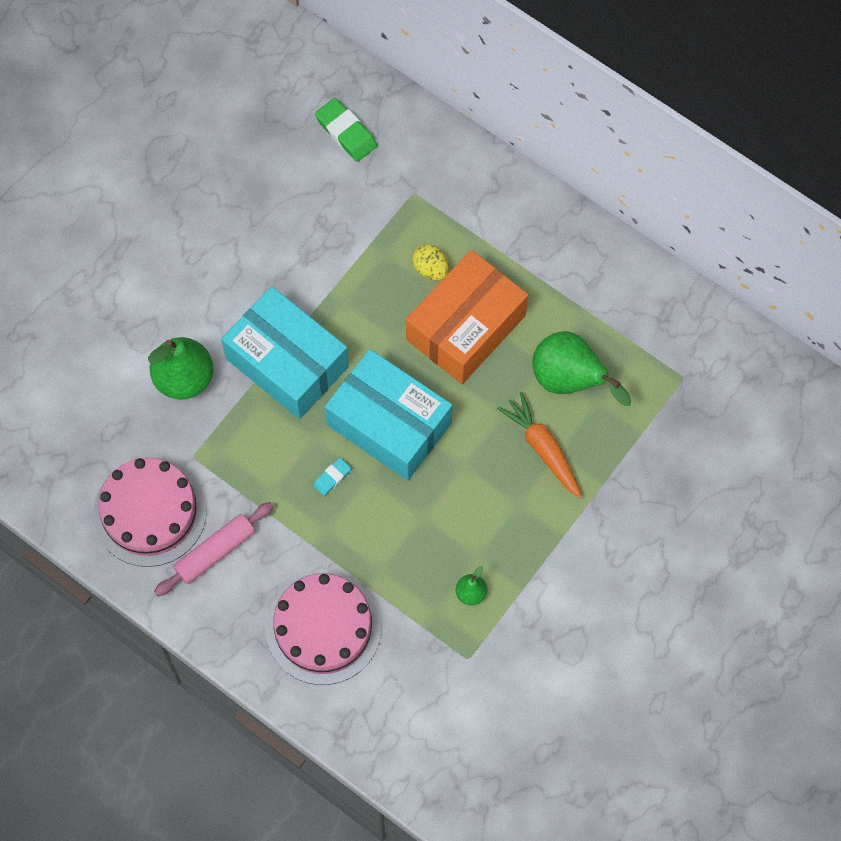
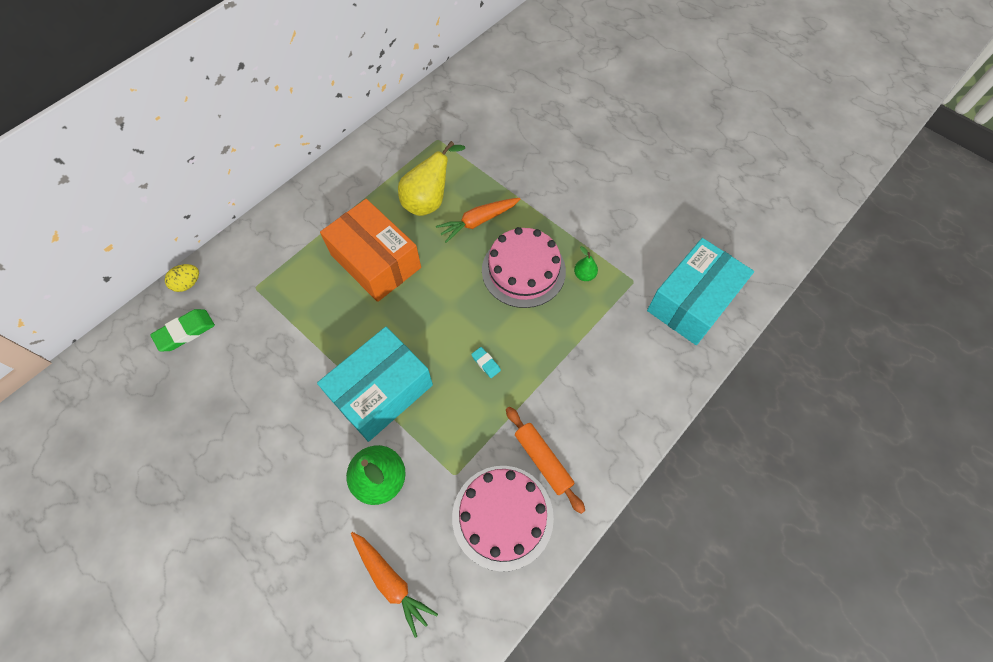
camera: 85 degrees left, 5 degrees down
pink rolling pin [154,502,274,596] -> orange rolling pin [506,407,585,514]
pink cake [266,572,381,685] -> pink cake moved to [482,227,566,308]
turquoise box [325,349,452,480] -> turquoise box moved to [647,238,754,345]
yellow egg [412,244,449,281] -> yellow egg moved to [165,264,199,292]
green pear [532,331,631,406] -> yellow pear [398,141,465,216]
none -> orange carrot [351,532,438,638]

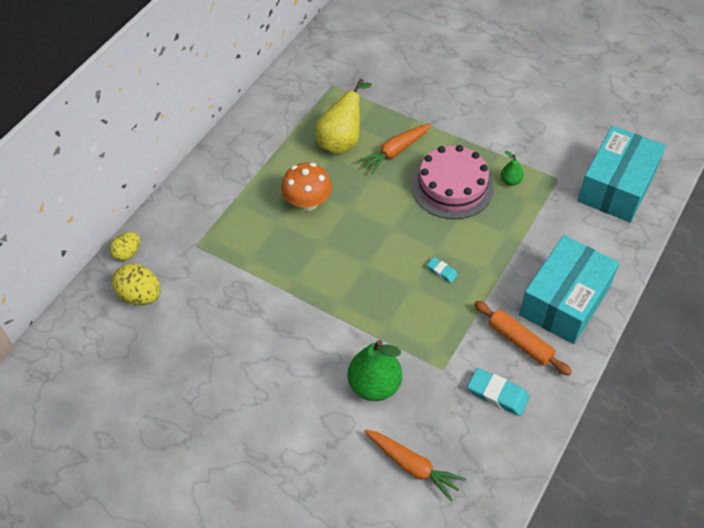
camera: 10 degrees left, 10 degrees down
green eraser [150,309,215,351] -> yellow egg [112,263,161,305]
turquoise box [317,327,433,442] -> turquoise box moved to [519,235,619,344]
orange box [320,199,421,302] -> orange mushroom [281,163,332,211]
pink cake [452,466,554,572] -> turquoise eraser [467,368,530,416]

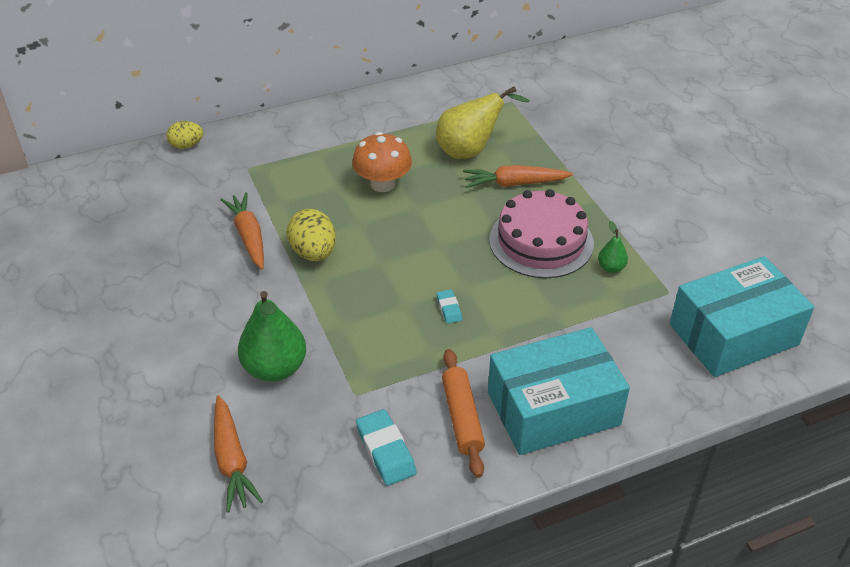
camera: 35 degrees right, 10 degrees down
yellow egg [112,263,161,305] -> yellow egg moved to [287,209,336,261]
none -> orange carrot [220,192,264,269]

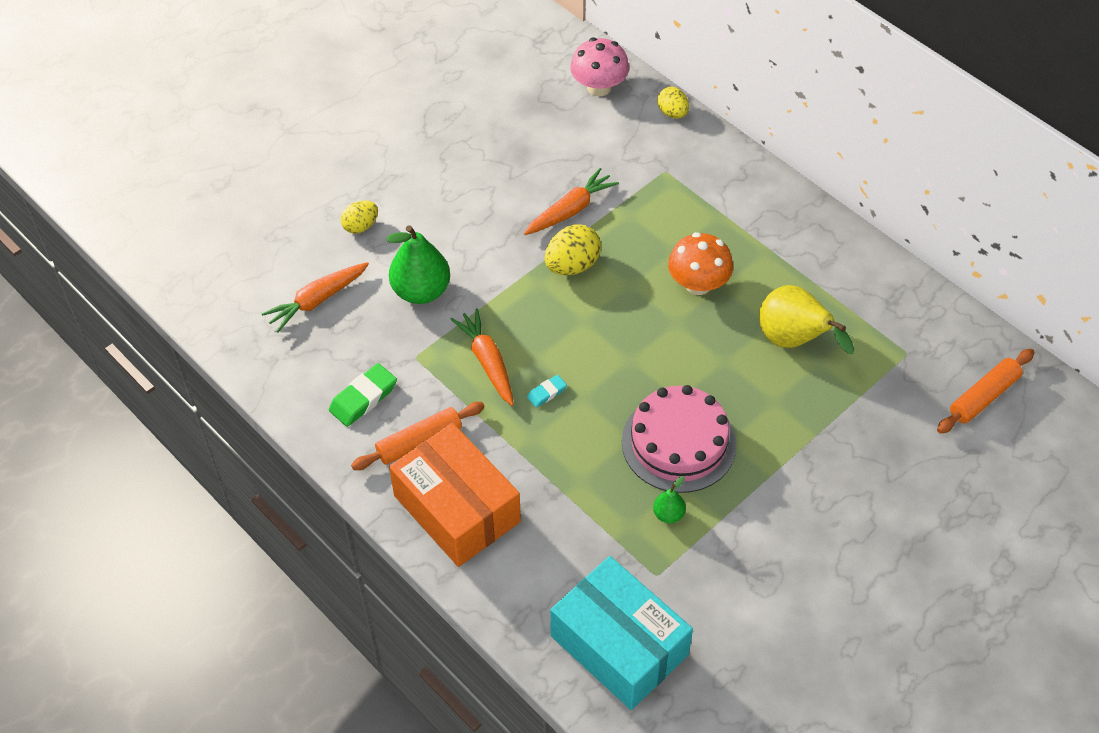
camera: 70 degrees right, 10 degrees up
turquoise eraser [356,409,416,486] -> green eraser [329,363,397,427]
orange carrot [463,165,573,188] -> orange carrot moved to [450,308,514,406]
turquoise box [488,327,630,455] -> orange box [389,423,521,567]
none -> yellow egg [341,200,378,234]
none -> pink mushroom [570,38,629,96]
none -> orange rolling pin [937,349,1035,434]

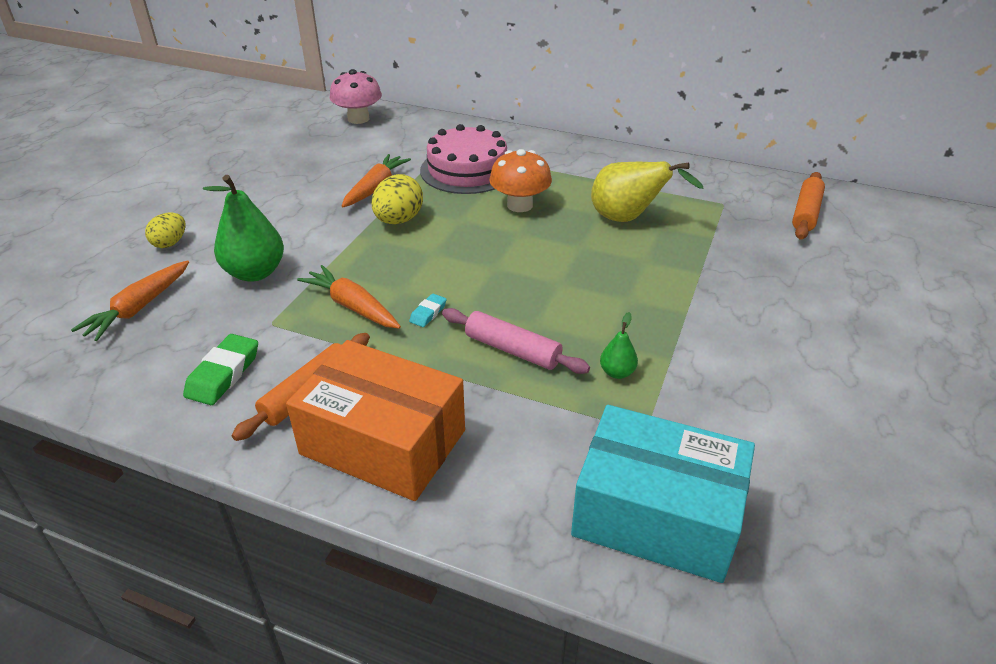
camera: 25 degrees left, 15 degrees down
pink cake [622,385,737,493] -> pink cake moved to [420,124,507,194]
yellow egg [657,87,689,119] -> none
none -> pink rolling pin [442,308,590,374]

